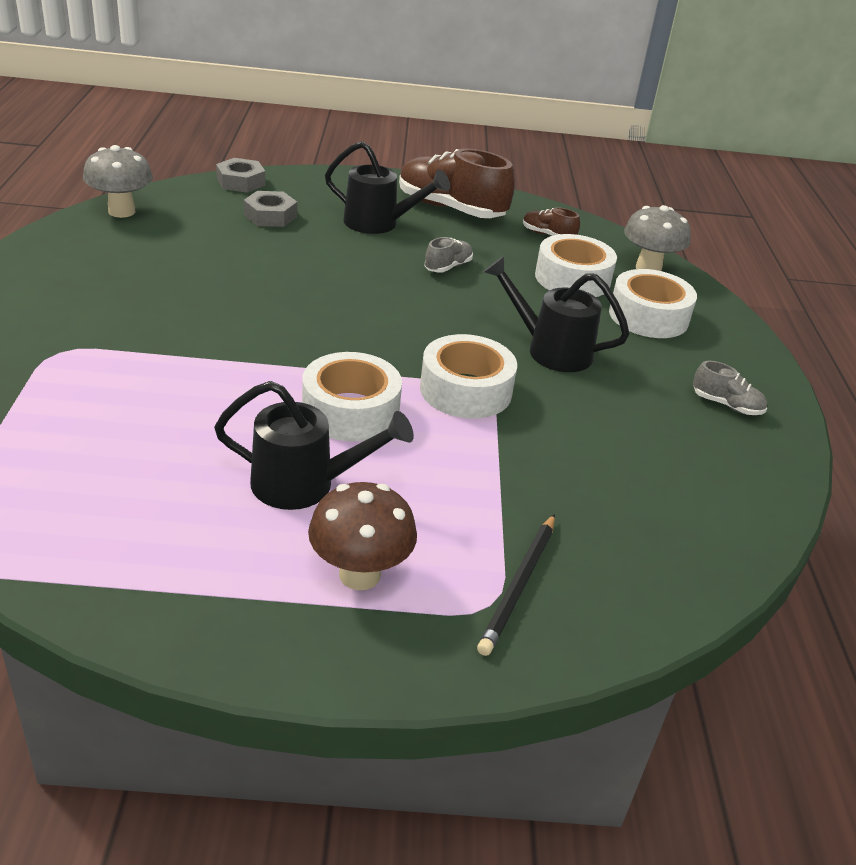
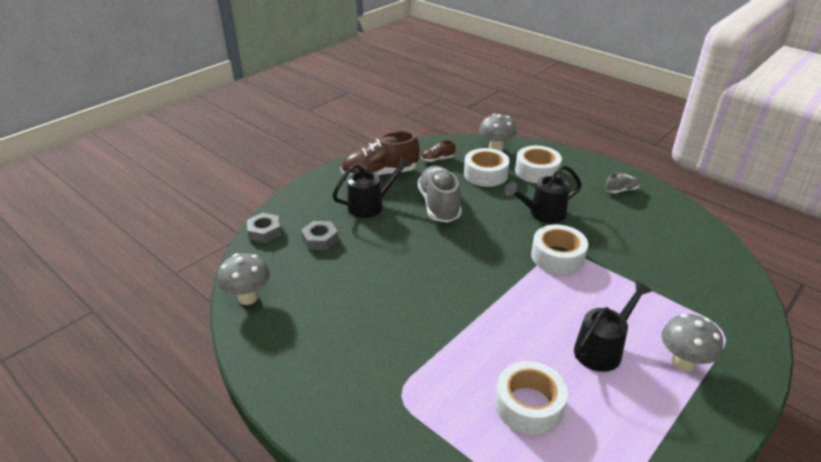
camera: 45 degrees left, 0 degrees up
white tape [302,352,402,441] -> white tape moved to [495,361,568,435]
brown mushroom [308,482,417,590] -> grey mushroom [662,314,723,372]
grey shoe [424,237,473,273] -> grey shoe [417,166,462,223], size x2.16
black pencil [477,514,555,656] -> none

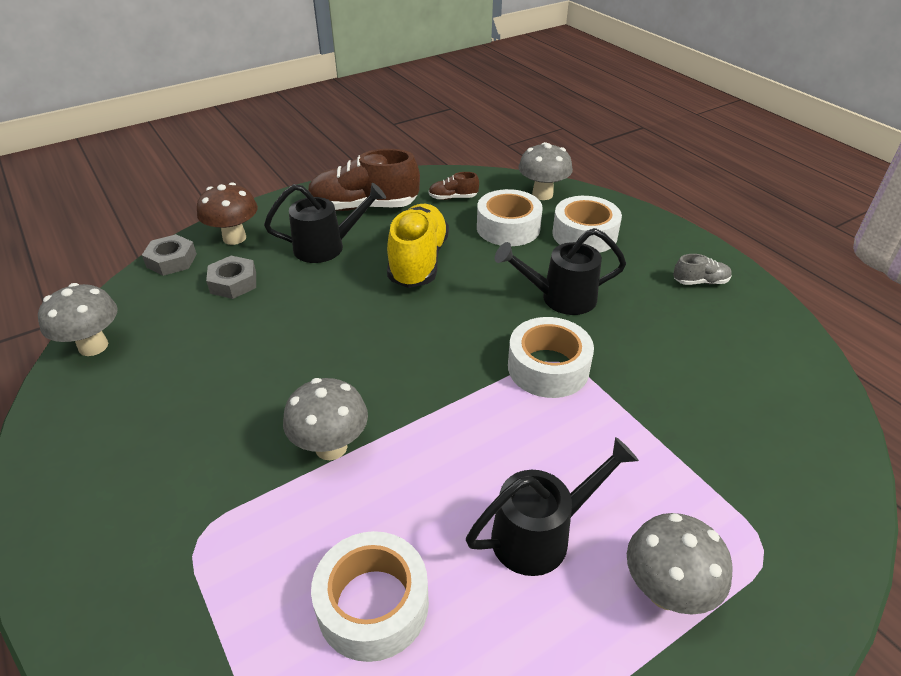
camera: 15 degrees right, 5 degrees up
grey shoe [417,166,462,223] -> yellow shoe [387,204,449,288]
none -> brown mushroom [197,183,258,245]
none -> grey mushroom [283,378,368,460]

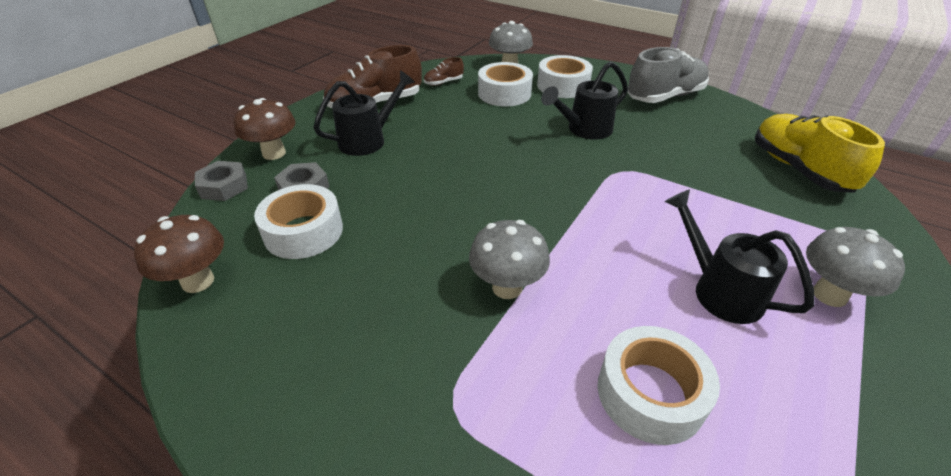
camera: 25 degrees left, 0 degrees up
grey mushroom [38,283,118,356] -> brown mushroom [134,215,224,293]
yellow shoe [387,204,449,288] -> yellow shoe moved to [755,114,885,193]
black watering can [466,437,639,576] -> black watering can turned 75 degrees counterclockwise [665,189,815,324]
white tape [508,317,594,398] -> white tape moved to [254,184,343,259]
grey shoe [673,254,732,285] -> grey shoe [627,47,709,103], size x2.16

